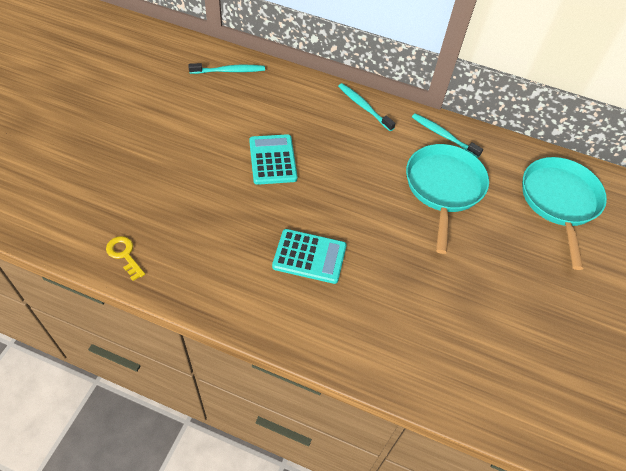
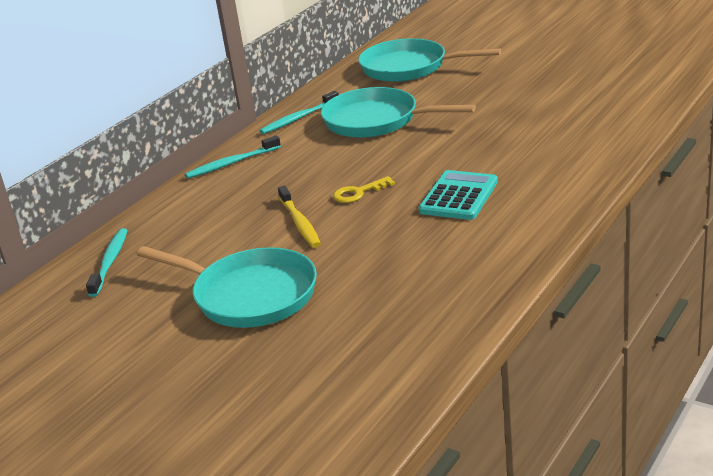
camera: 70 degrees left, 25 degrees down
yellow key [106,236,145,281] -> yellow key moved to [333,176,395,203]
turquoise calculator [249,134,298,185] -> yellow toothbrush [278,186,321,248]
none -> turquoise pan [136,246,317,328]

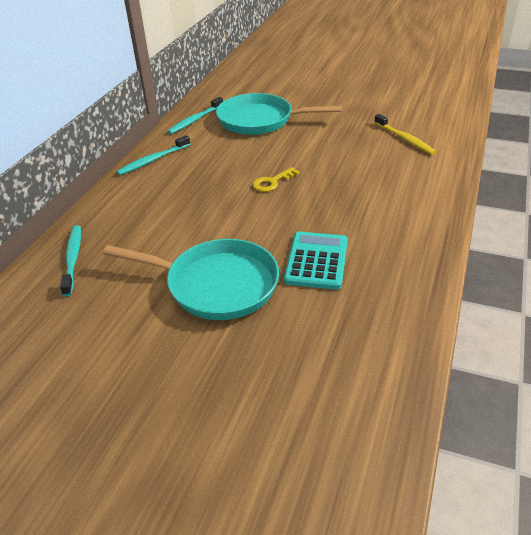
camera: 15 degrees left, 10 degrees up
yellow toothbrush [278,186,321,248] -> yellow toothbrush moved to [374,114,436,155]
turquoise pan [358,38,501,82] -> none
turquoise calculator [419,170,498,220] -> turquoise calculator moved to [284,232,348,290]

